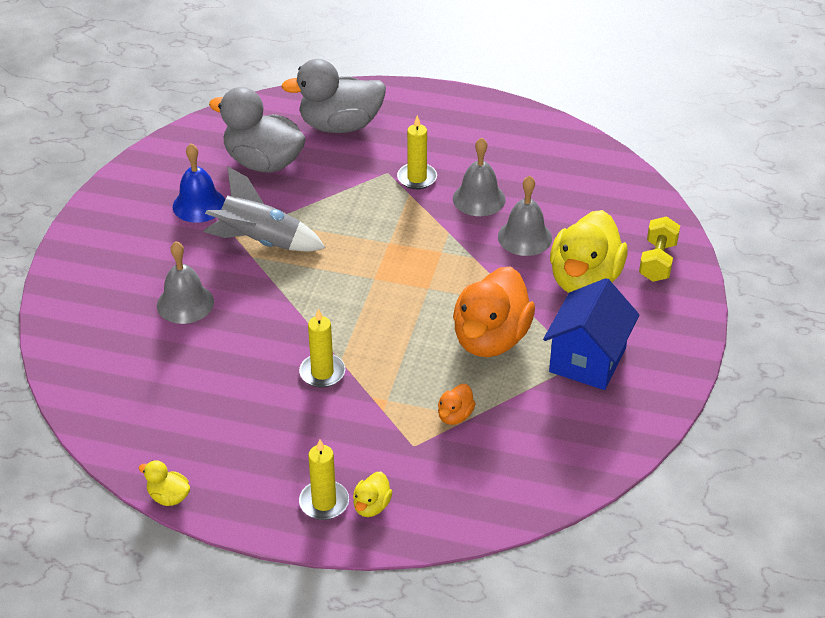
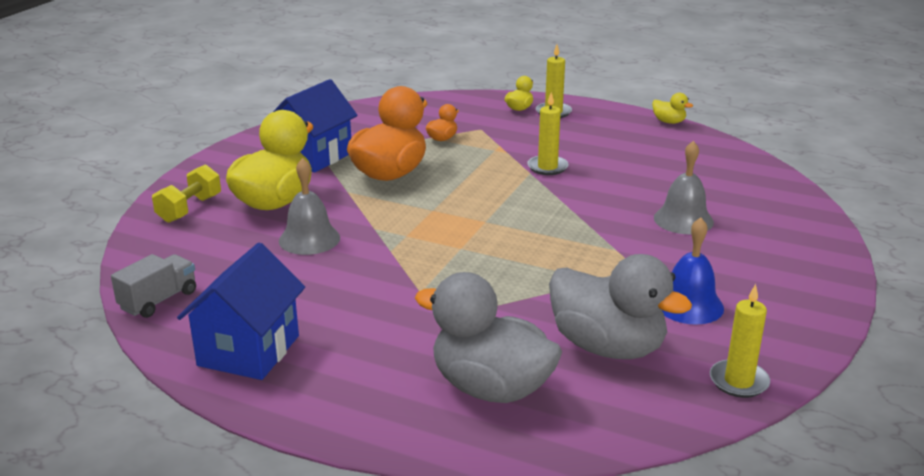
camera: 170 degrees left, 15 degrees down
grey rocket [203,167,326,251] -> none
grey duck [281,59,386,133] -> grey duck turned 150 degrees counterclockwise [415,272,562,403]
yellow candle [397,115,437,189] -> yellow candle moved to [710,284,770,398]
grey bell [453,137,506,216] -> none
none -> grey truck [111,254,196,318]
none -> blue house [177,243,305,380]

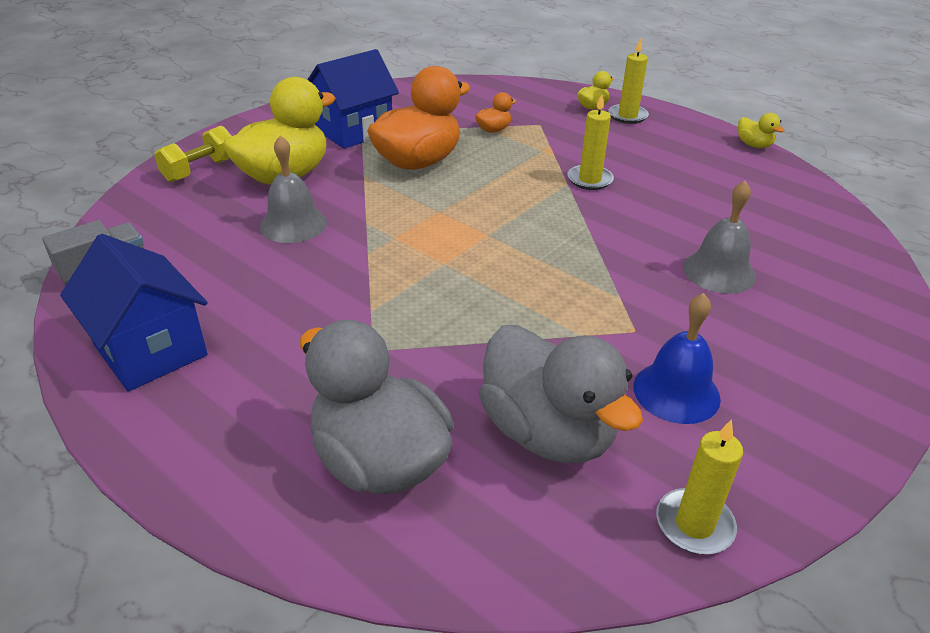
camera: 15 degrees right, 10 degrees up
blue house [177,243,305,380] -> blue house turned 75 degrees counterclockwise [60,234,208,392]

